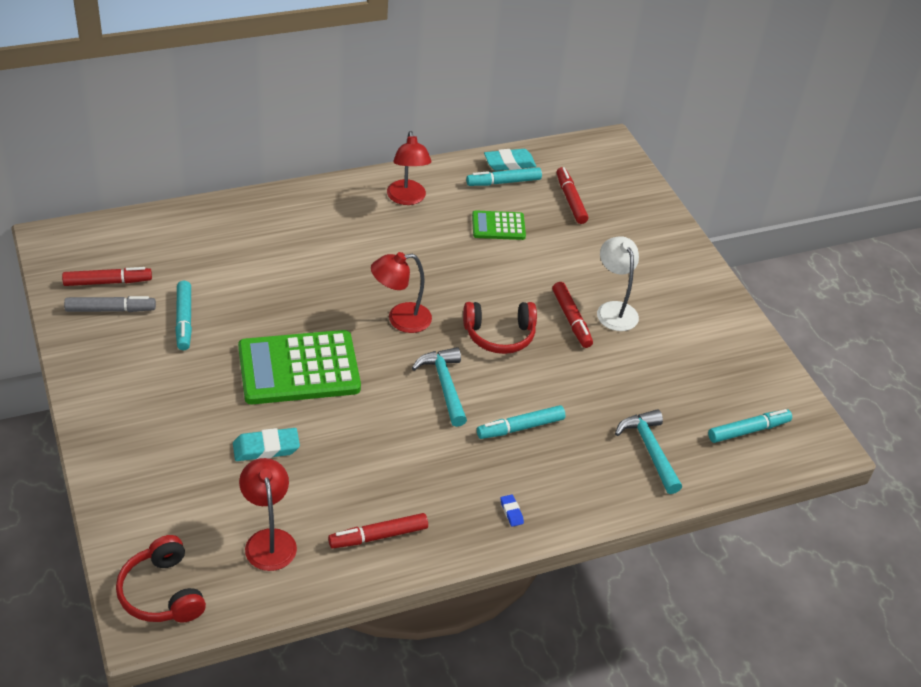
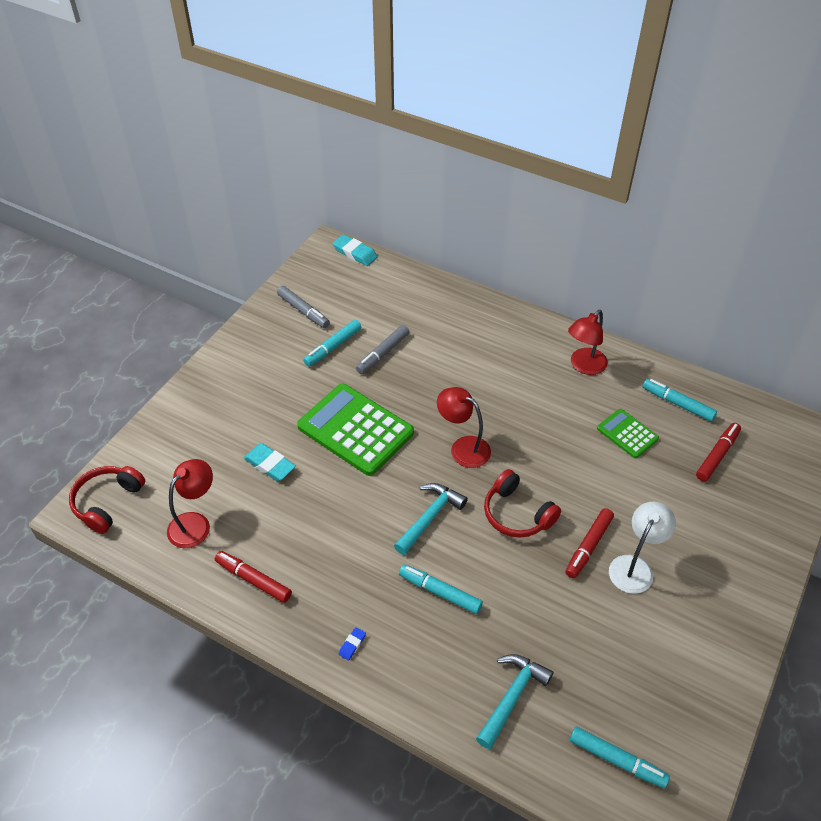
camera: 55 degrees right, 5 degrees up
red marker [62,267,152,286] -> none
turquoise eraser [484,149,536,171] -> turquoise eraser moved to [333,234,378,266]
none -> grey marker [356,325,409,374]

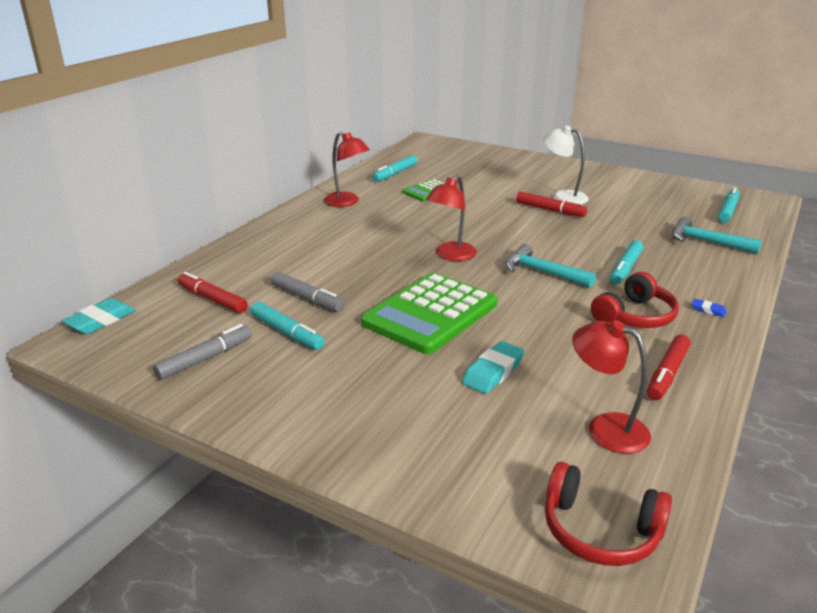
camera: 90 degrees left, 20 degrees down
red headphones [484,469,561,538] -> red headphones moved to [591,272,679,328]
red marker [696,423,741,481] -> red marker moved to [178,272,247,313]

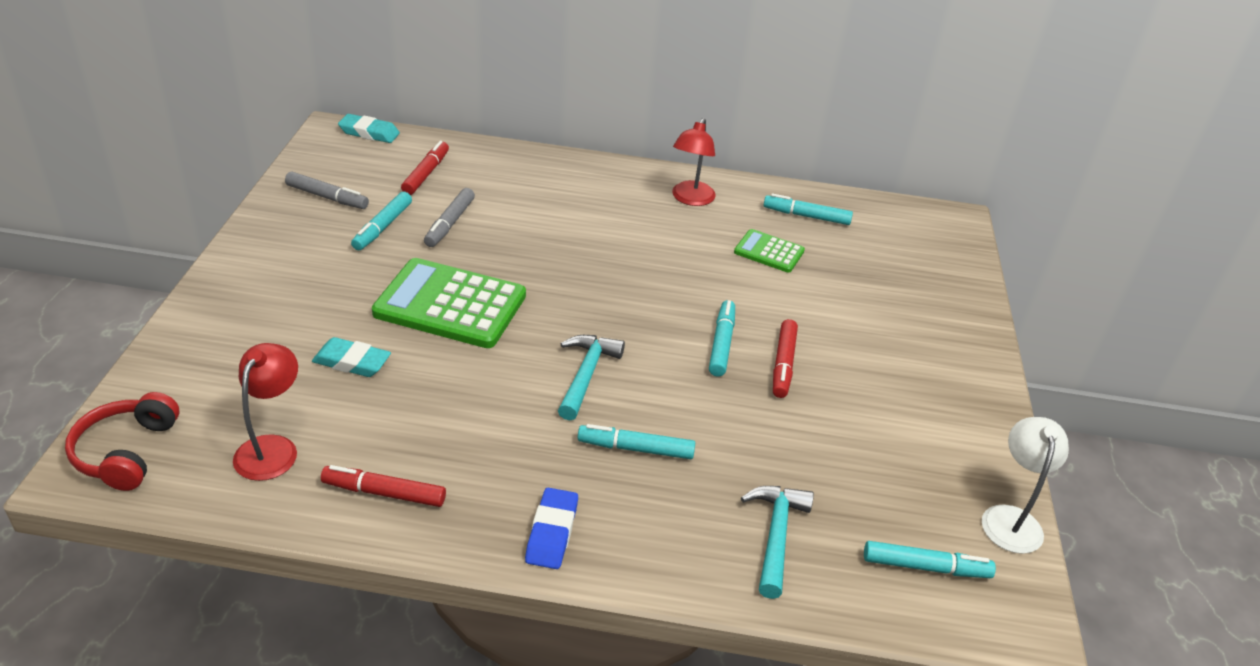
camera: 65 degrees right, 10 degrees up
red lamp [426,175,477,261] -> none
white lamp [543,126,589,204] -> white lamp moved to [982,417,1069,554]
red headphones [591,272,679,328] -> none
blue eraser [692,299,727,317] -> blue eraser [525,488,578,569], size x1.96
none -> turquoise marker [709,300,735,376]

